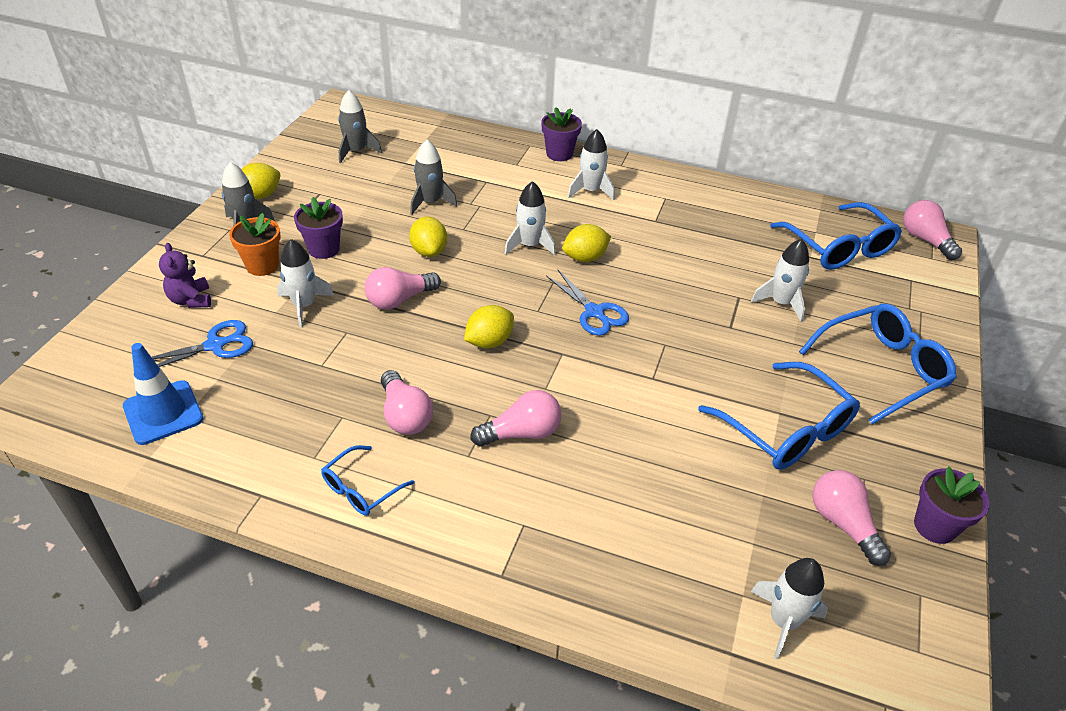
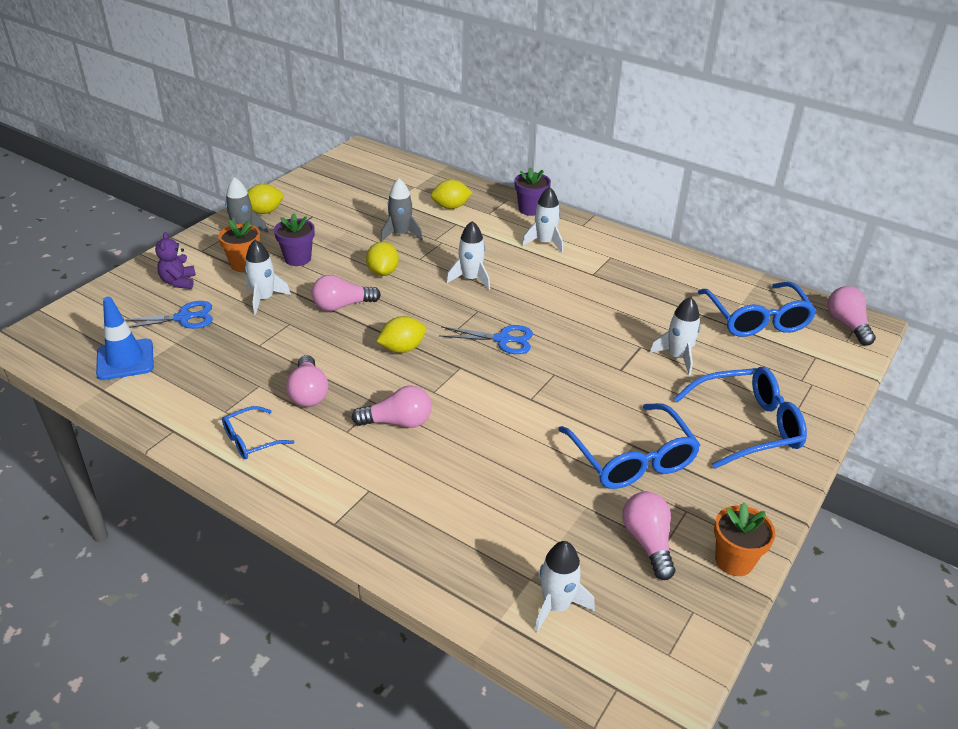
camera: 15 degrees right, 5 degrees down
grey rocket [338,90,382,163] -> none
blue scissors [546,270,629,336] -> blue scissors turned 60 degrees counterclockwise [439,325,533,354]
yellow lemon [562,224,611,262] -> yellow lemon moved to [431,179,472,209]
purple flower pot [914,466,989,544] -> orange flower pot [714,502,775,576]

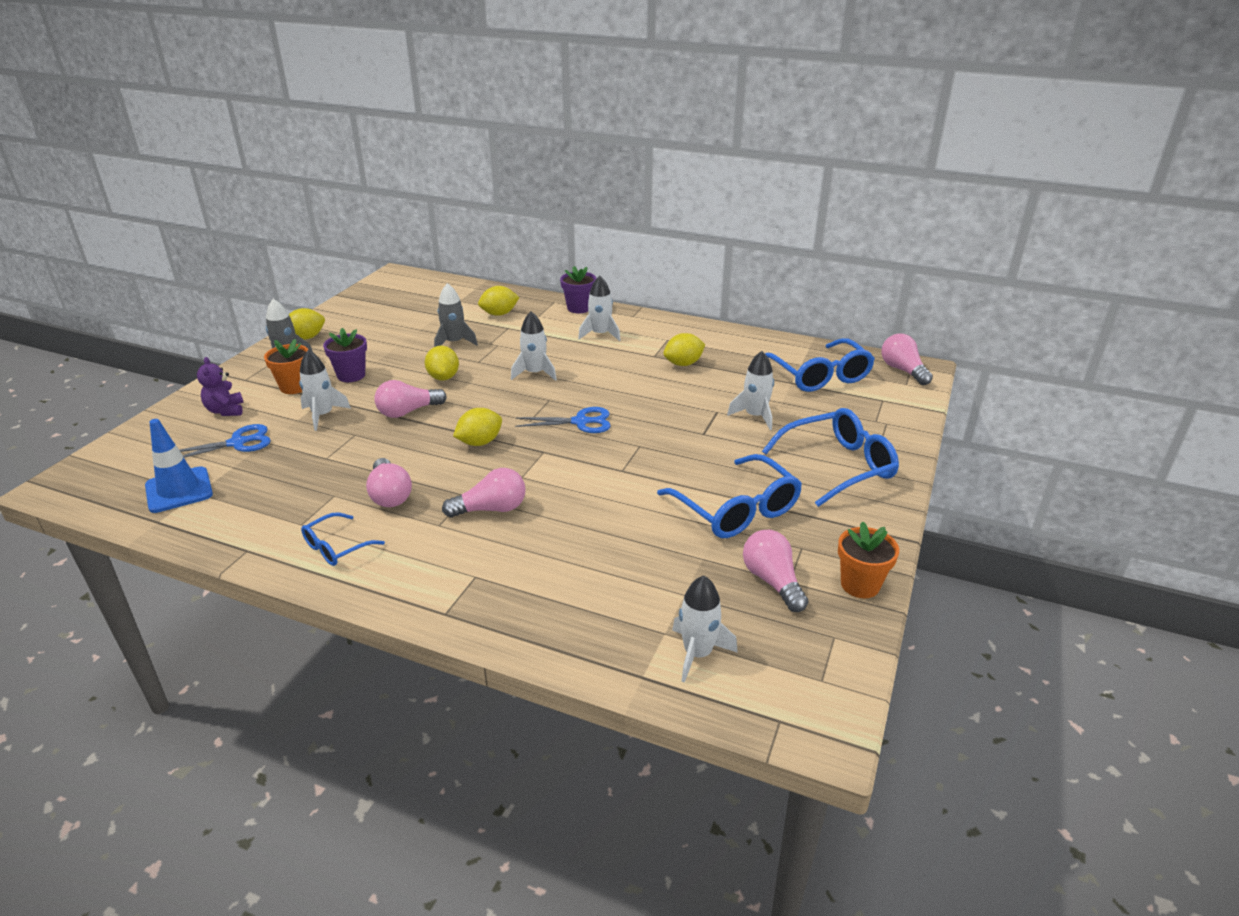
camera: 10 degrees left, 5 degrees down
none -> yellow lemon [663,333,705,366]

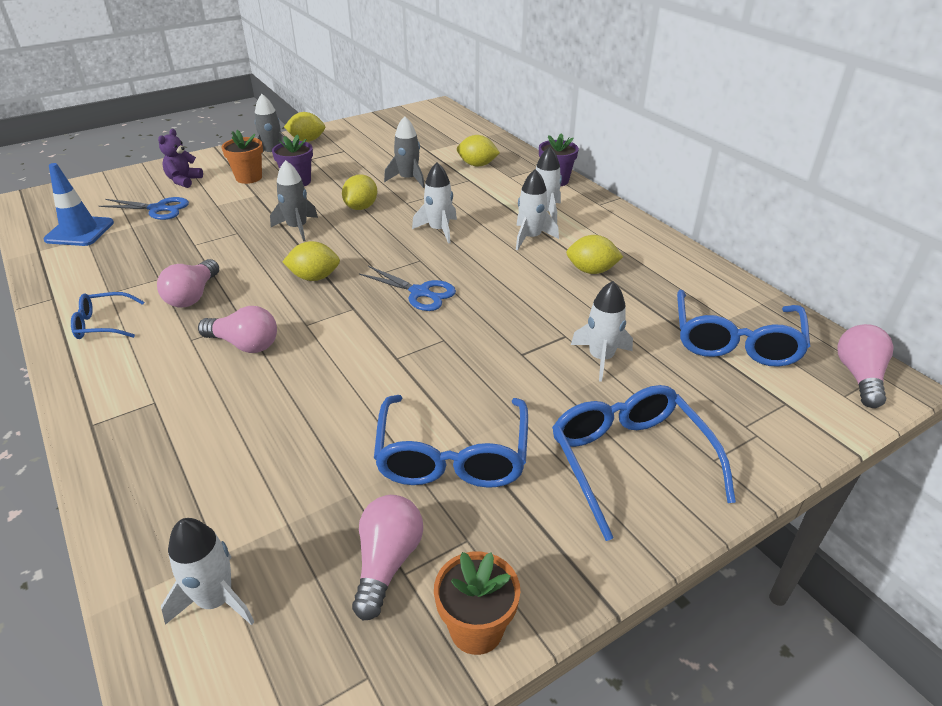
camera: 35 degrees right, 5 degrees up
white rocket [299,350,351,431] -> white rocket moved to [516,169,559,250]
pink light bulb [374,380,447,418] -> grey rocket [270,160,318,241]
blue glasses [762,408,899,507] -> blue glasses turned 120 degrees counterclockwise [552,385,736,541]

